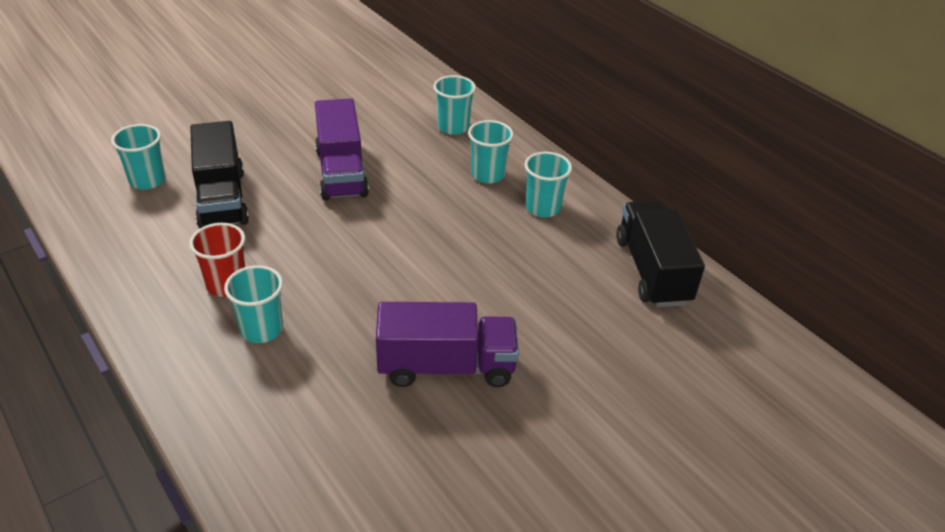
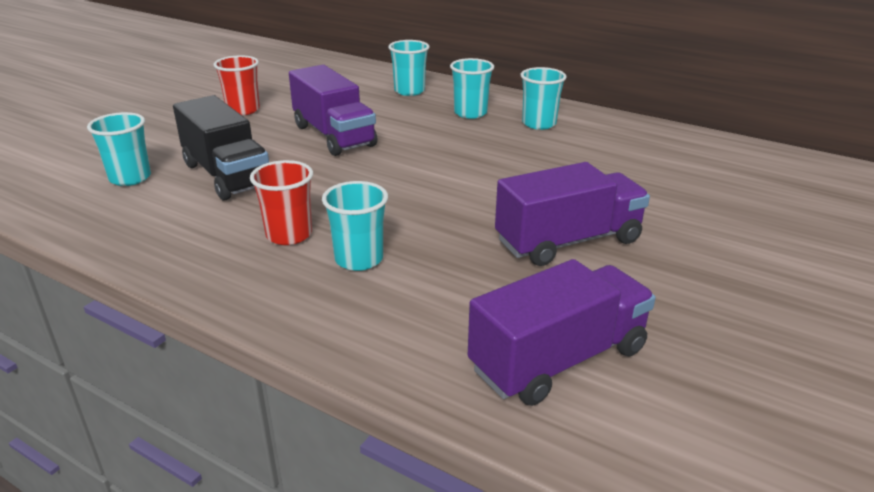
camera: 20 degrees left, 10 degrees down
black truck [616,200,705,307] -> none
none -> red cup [214,55,260,115]
none -> purple truck [468,259,656,406]

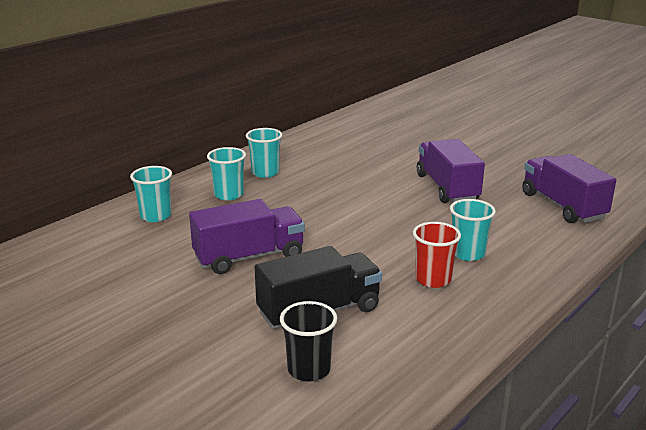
camera: 80 degrees left, 5 degrees down
turquoise cup [87,112,151,186] -> black cup [280,301,337,382]
red cup [214,55,260,115] -> none

